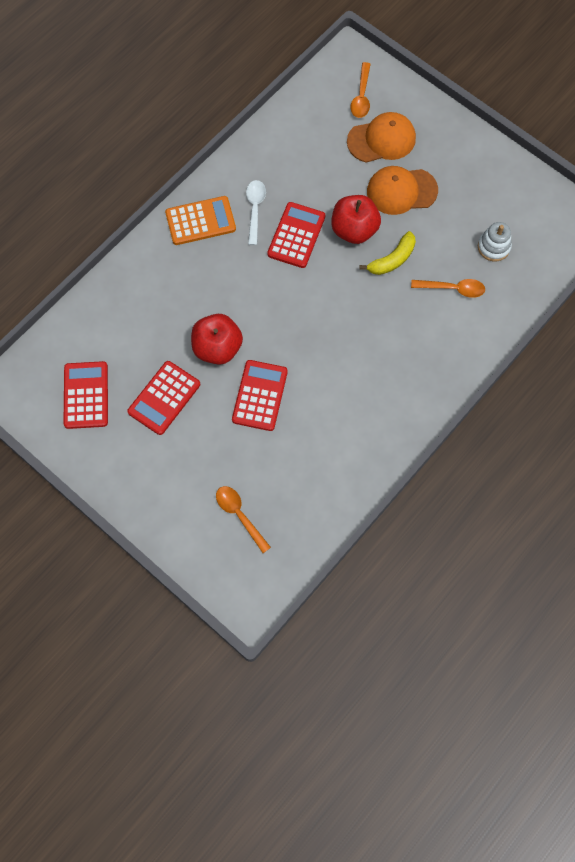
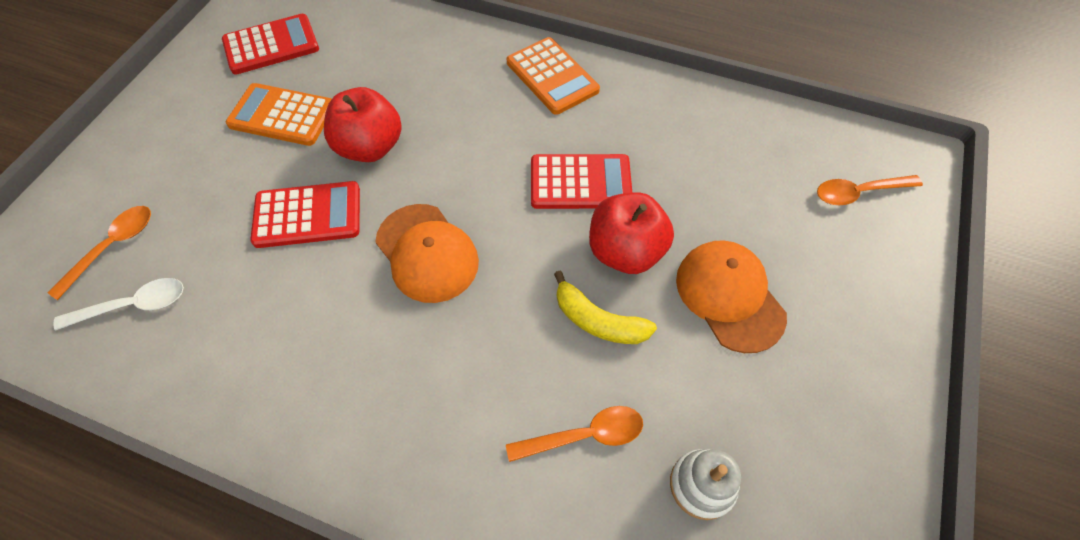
camera: 70 degrees right, 10 degrees down
red calculator [127,361,200,435] -> orange calculator [226,83,332,146]
white spoon [246,180,266,245] -> white spoon moved to [53,278,184,331]
orange cap [347,112,416,163] -> orange cap moved to [375,204,479,303]
orange spoon [411,279,485,298] -> orange spoon turned 90 degrees counterclockwise [506,406,643,462]

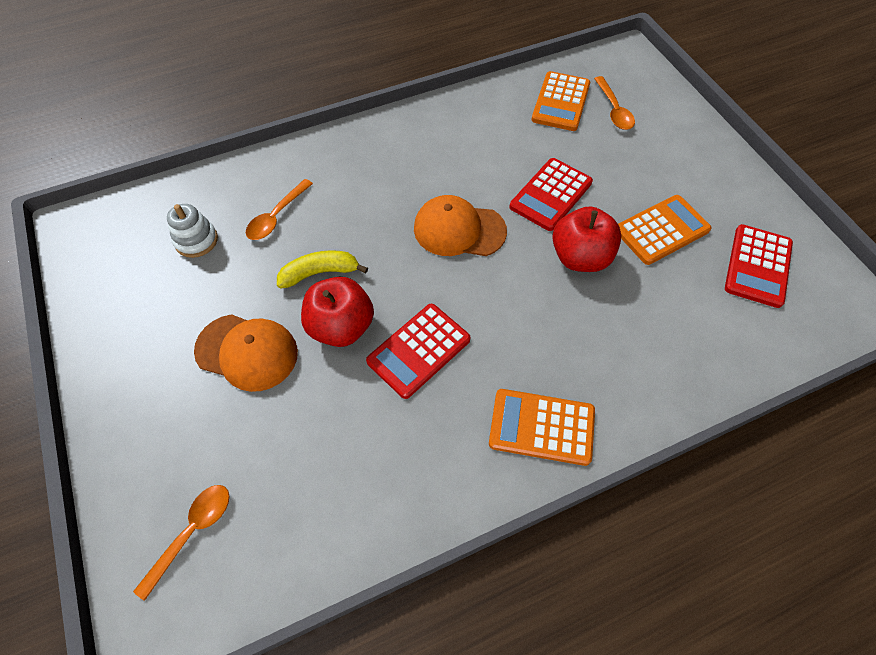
camera: 135 degrees right, 0 degrees up
white spoon [53,278,184,331] -> orange calculator [532,71,590,131]

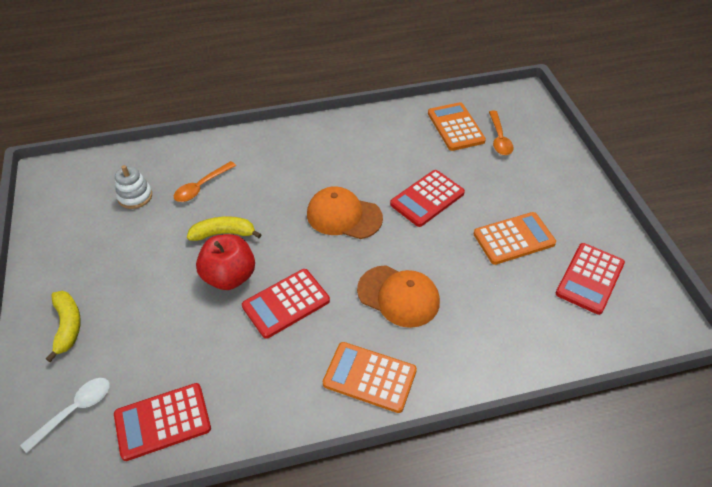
camera: 10 degrees right, 10 degrees down
orange spoon [133,485,229,601] -> white spoon [20,378,110,453]
orange cap [194,314,298,392] -> orange cap moved to [357,265,440,328]
orange calculator [532,71,590,131] -> orange calculator turned 135 degrees clockwise [428,102,486,151]
red apple [552,206,622,272] -> none
none -> yellow banana [46,291,81,362]
none -> red calculator [114,383,211,461]

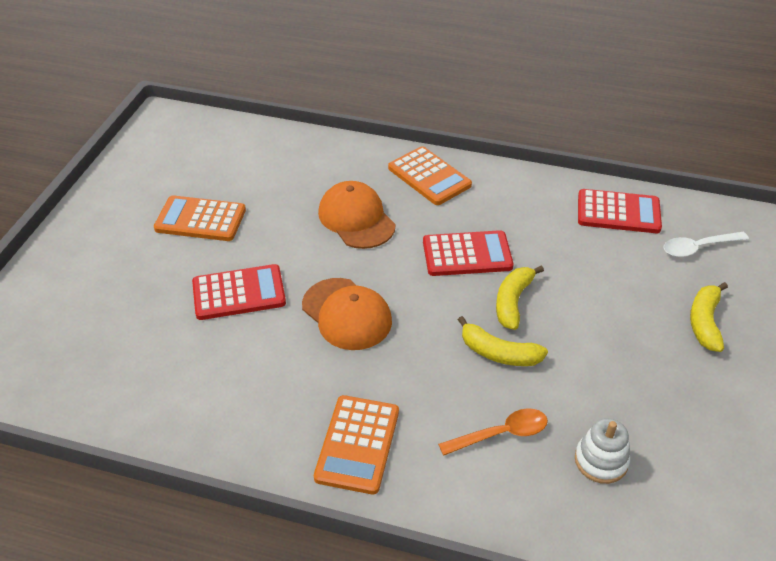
camera: 150 degrees left, 5 degrees down
red apple [196,234,255,290] -> yellow banana [496,265,544,330]
orange calculator [428,102,486,151] -> orange calculator moved to [314,395,399,495]
orange spoon [489,111,514,155] -> none
red calculator [556,243,625,315] -> none

